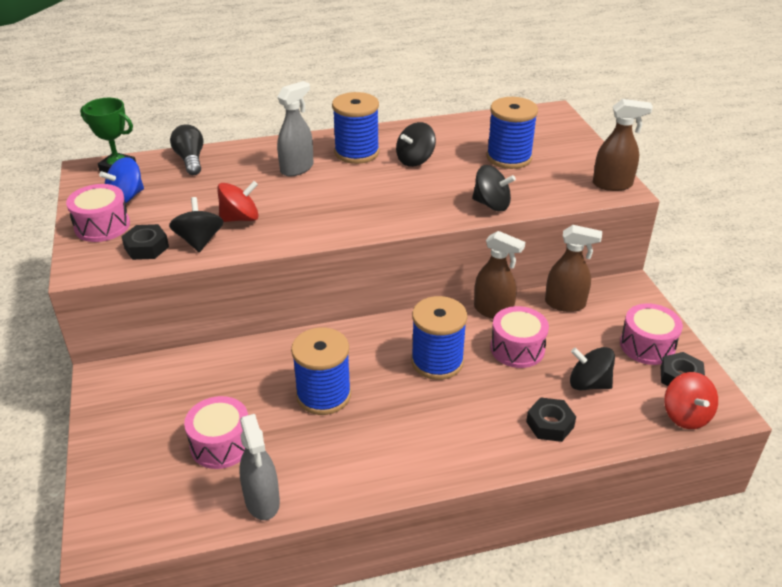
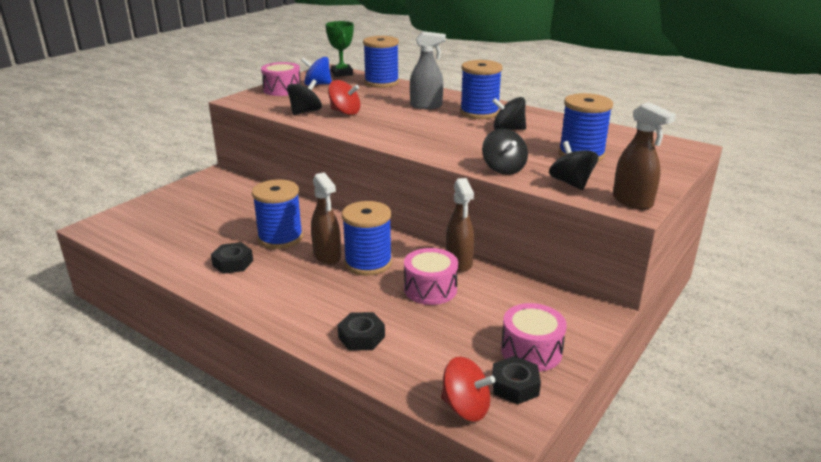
camera: 50 degrees right, 10 degrees down
black nut [121,224,169,260] -> black nut moved to [211,242,253,274]
black light bulb [170,124,203,175] -> blue spool [363,36,399,88]
pink drum [184,396,248,469] -> none
grey spray bottle [239,414,280,520] -> none
brown spray bottle [545,225,602,312] -> brown spray bottle moved to [311,172,341,265]
black spinning top [570,347,615,390] -> black spinning top moved to [549,141,598,190]
red spinning top [664,372,718,429] -> red spinning top turned 105 degrees counterclockwise [441,357,495,422]

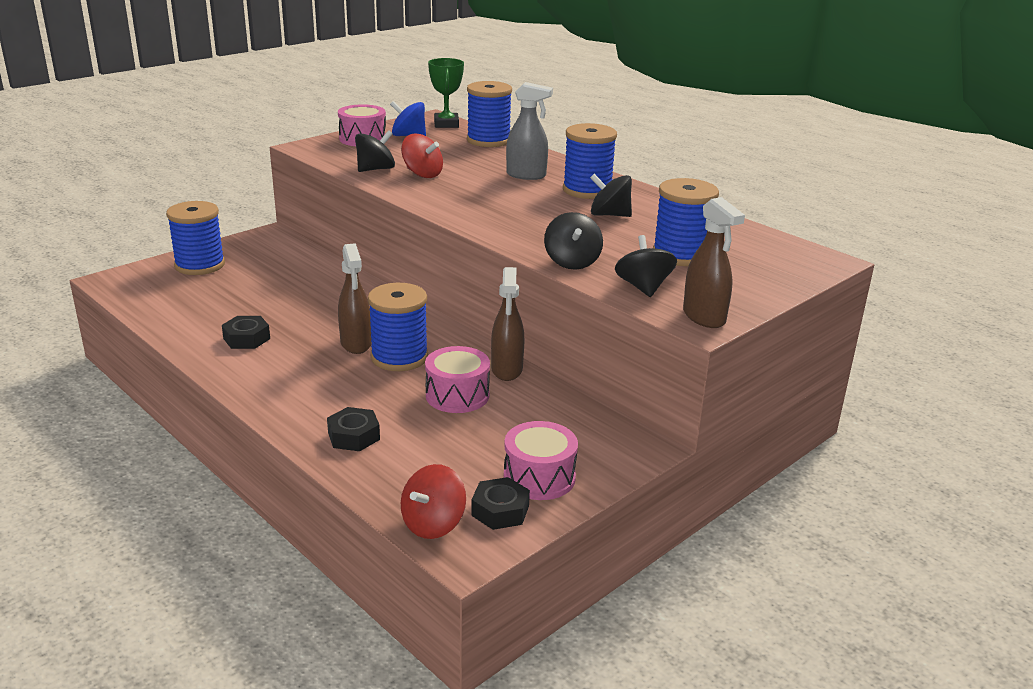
camera: 10 degrees right, 0 degrees up
blue spool [252,179,303,249] -> blue spool moved to [166,201,225,275]
red spinning top [441,357,495,422] -> red spinning top turned 90 degrees clockwise [401,464,466,539]

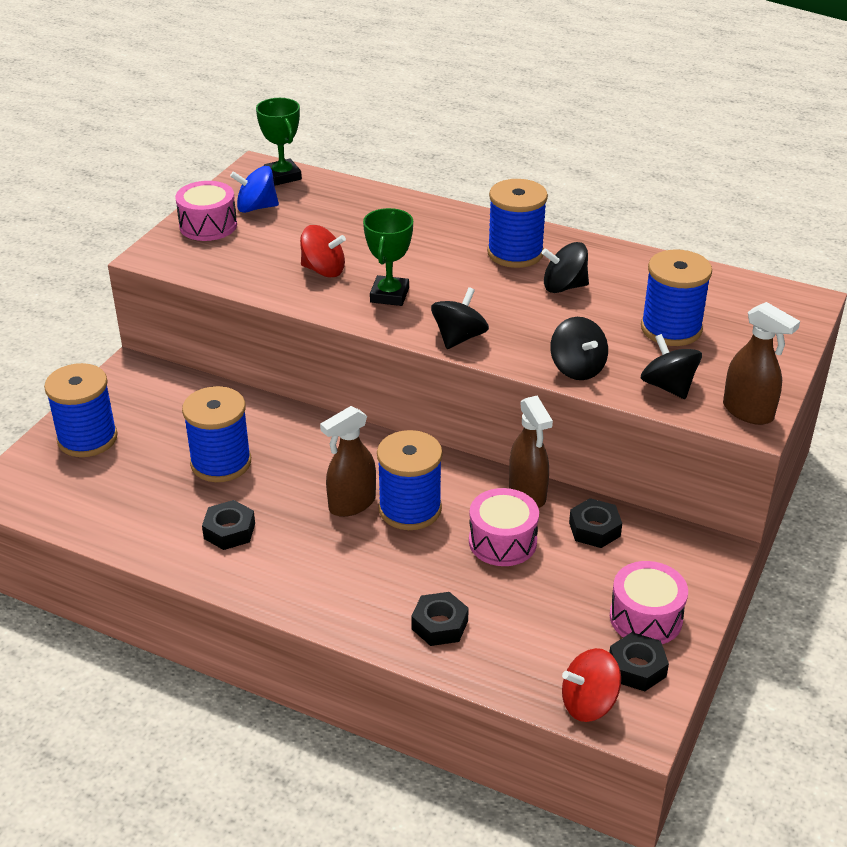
camera: 20 degrees left, 10 degrees up
brown spray bottle [338,243,372,354] -> brown spray bottle turned 90 degrees clockwise [320,406,376,517]
black spinning top [355,130,395,172] -> black spinning top moved to [431,287,489,349]
red spinning top [401,464,466,539] -> red spinning top turned 60 degrees clockwise [562,648,621,722]
blue spool [467,81,512,147] -> blue spool moved to [182,386,251,482]
grey spray bottle [506,82,553,180] -> none
none -> green trophy [363,208,413,306]
none -> black nut [569,498,622,548]

